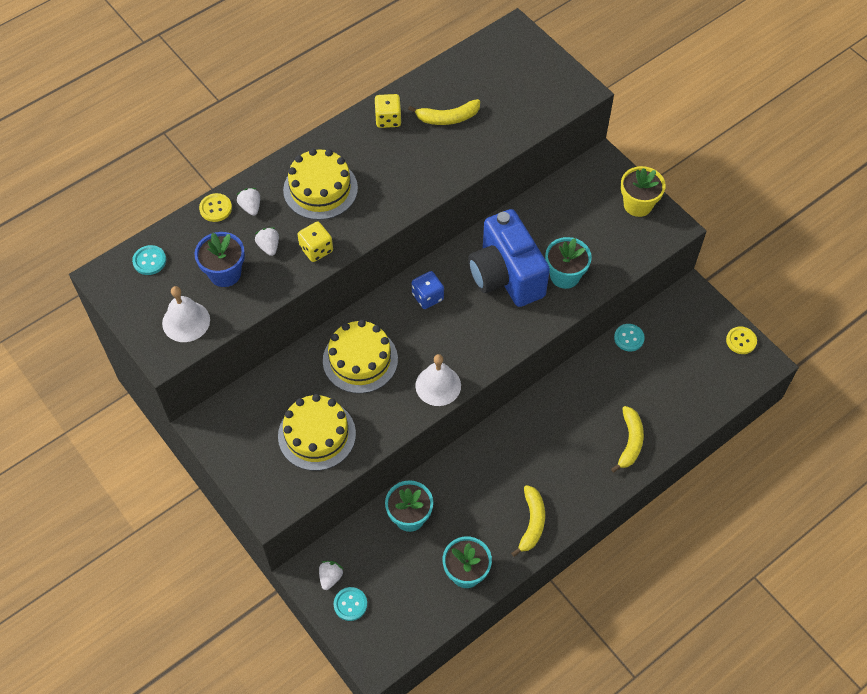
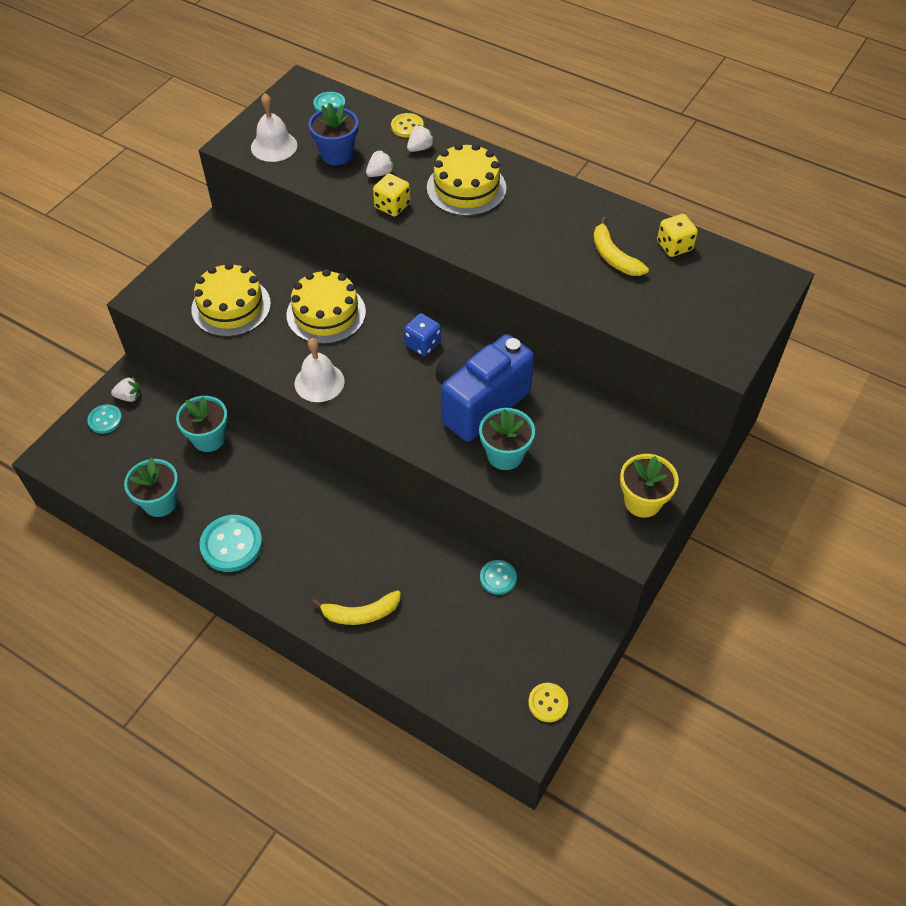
camera: 70 degrees right, 5 degrees down
yellow dice [375,94,402,128] -> yellow dice moved to [657,214,698,257]
yellow banana [511,485,545,557] -> turquoise button [199,515,263,572]

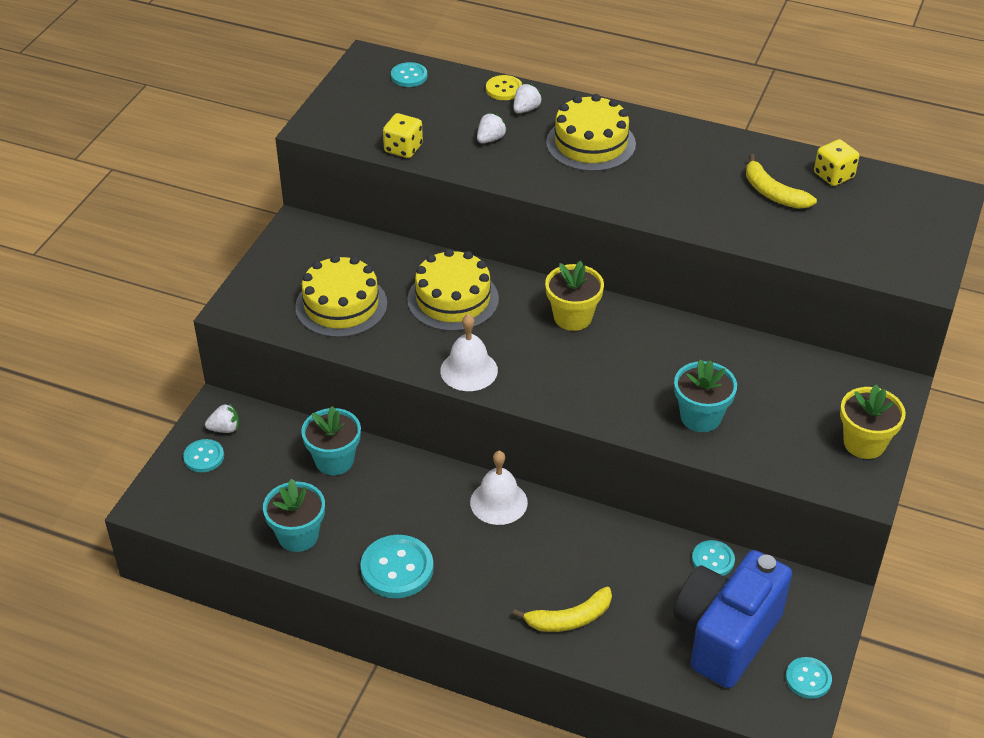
camera: 10 degrees left, 10 degrees down
white bell [251,93,297,162] -> white bell moved to [470,451,528,525]
blue flower pot [309,103,358,165] -> none
yellow dice [373,174,410,217] -> yellow dice moved to [383,113,423,158]
blue dice [404,313,441,356] -> yellow flower pot [545,261,604,331]
blue camera [435,334,534,442] -> blue camera moved to [674,550,792,688]
yellow button [528,683,568,722] -> turquoise button [786,657,832,699]

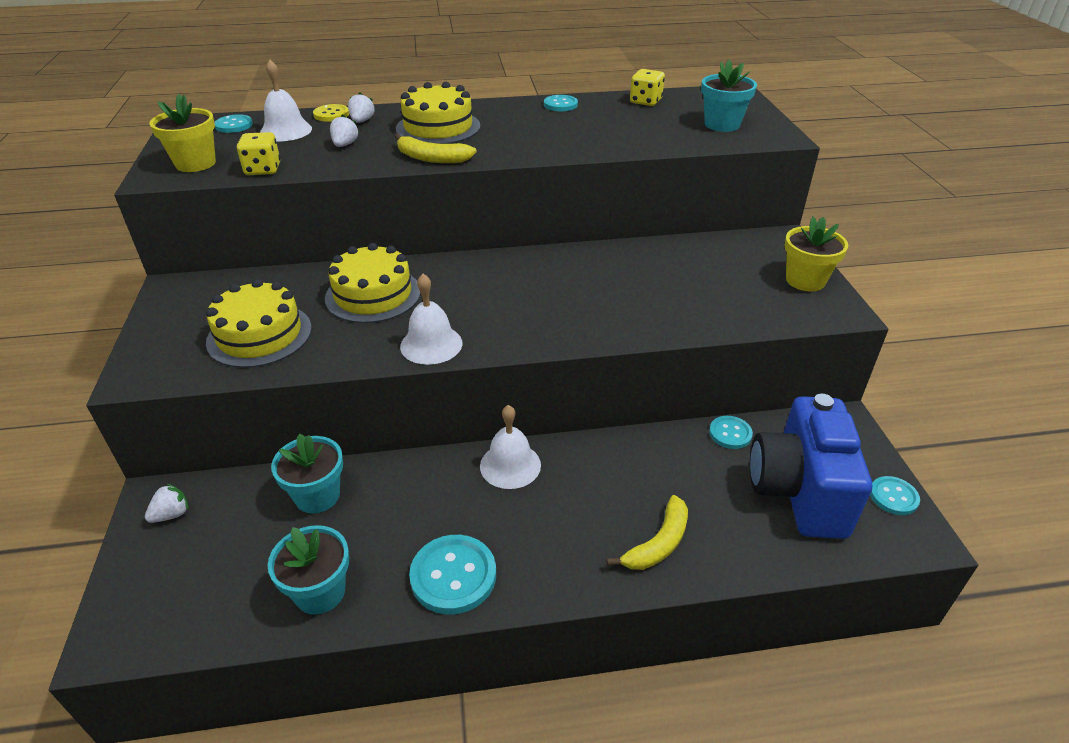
camera: 30 degrees left, 5 degrees down
turquoise button [183,439,224,472] -> turquoise button moved to [544,95,578,111]
yellow flower pot [545,261,604,331] -> yellow flower pot moved to [150,94,216,172]
turquoise flower pot [674,359,737,432] -> turquoise flower pot moved to [701,60,757,132]
yellow banana [746,154,817,209] -> yellow banana moved to [395,134,477,163]
none -> white bell [260,59,312,141]

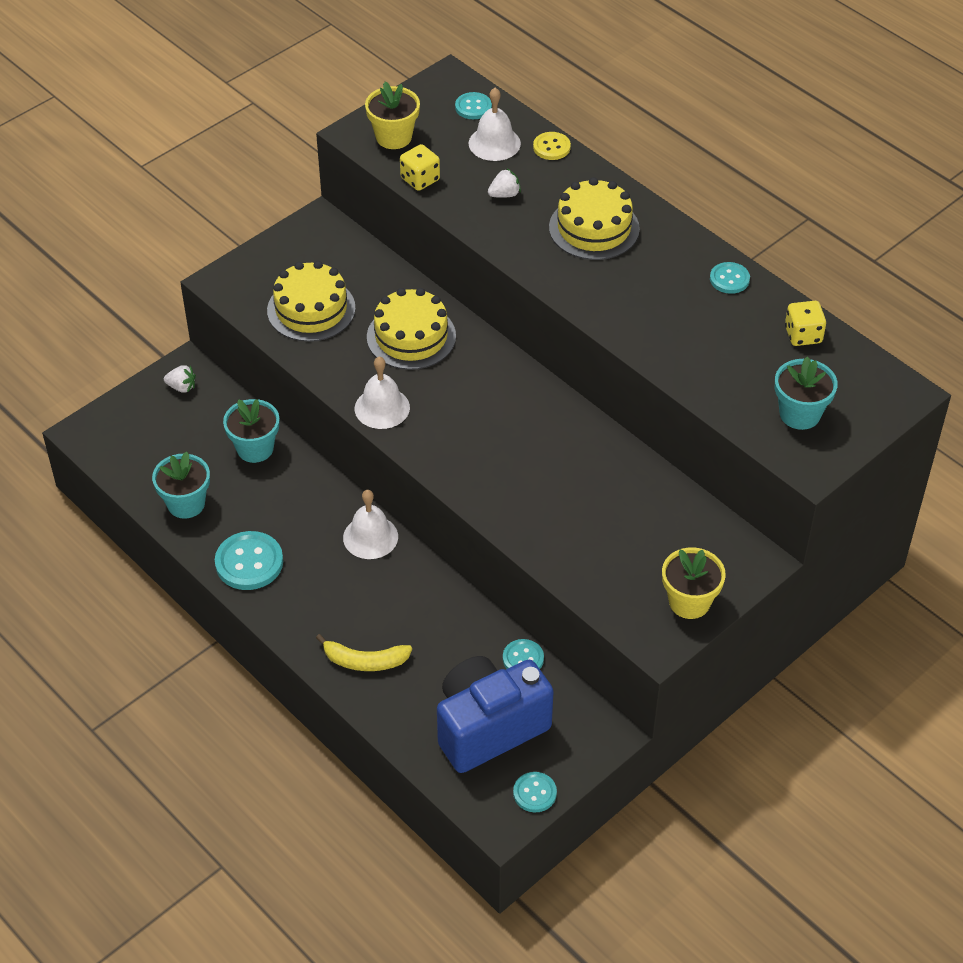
camera: 55 degrees right, 10 degrees up
white strawberry [348,92,375,123] -> none
yellow banana [395,134,477,163] -> none

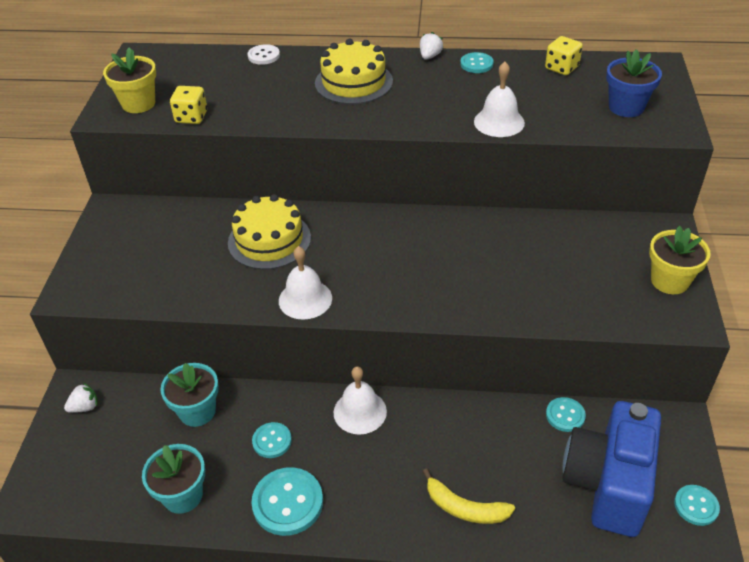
camera: 40 degrees left, 5 degrees down
yellow cake [267,261,356,342] -> none
yellow banana [316,634,412,671] -> yellow banana turned 60 degrees clockwise [422,468,515,524]
turquoise button [455,92,492,119] -> turquoise button moved to [252,422,292,458]
white bell [469,88,521,161] -> white bell moved to [474,62,525,137]
white strawberry [488,168,521,198] -> white strawberry moved to [420,32,444,60]
yellow button [533,132,571,160] -> white button [248,44,280,65]
turquoise flower pot [775,357,838,430] -> blue flower pot [606,49,662,117]

